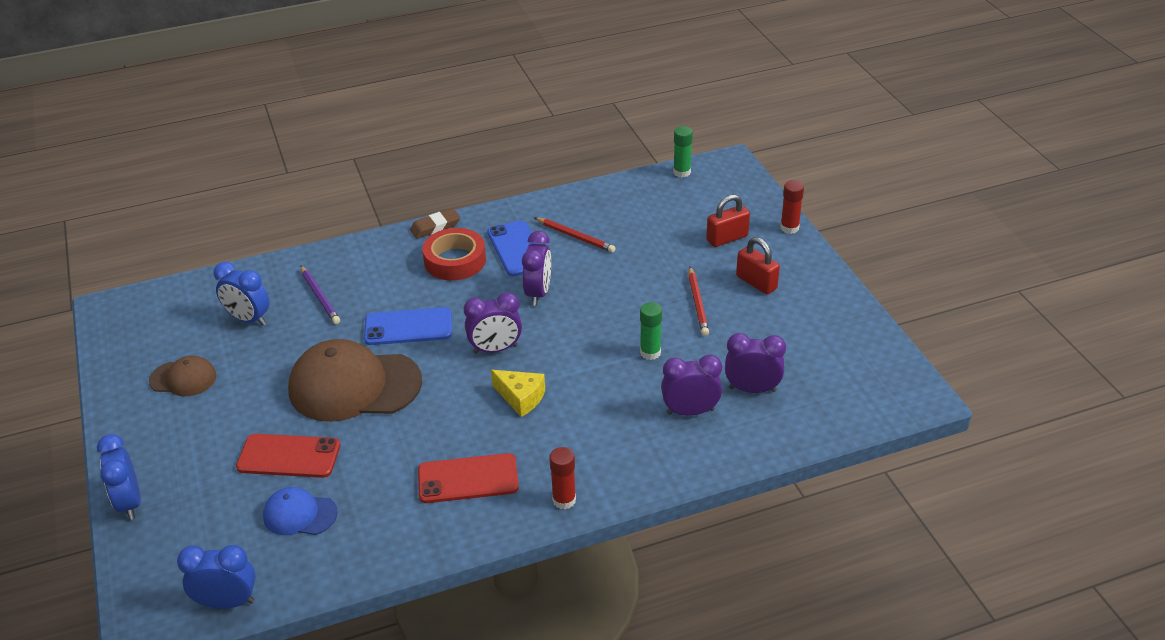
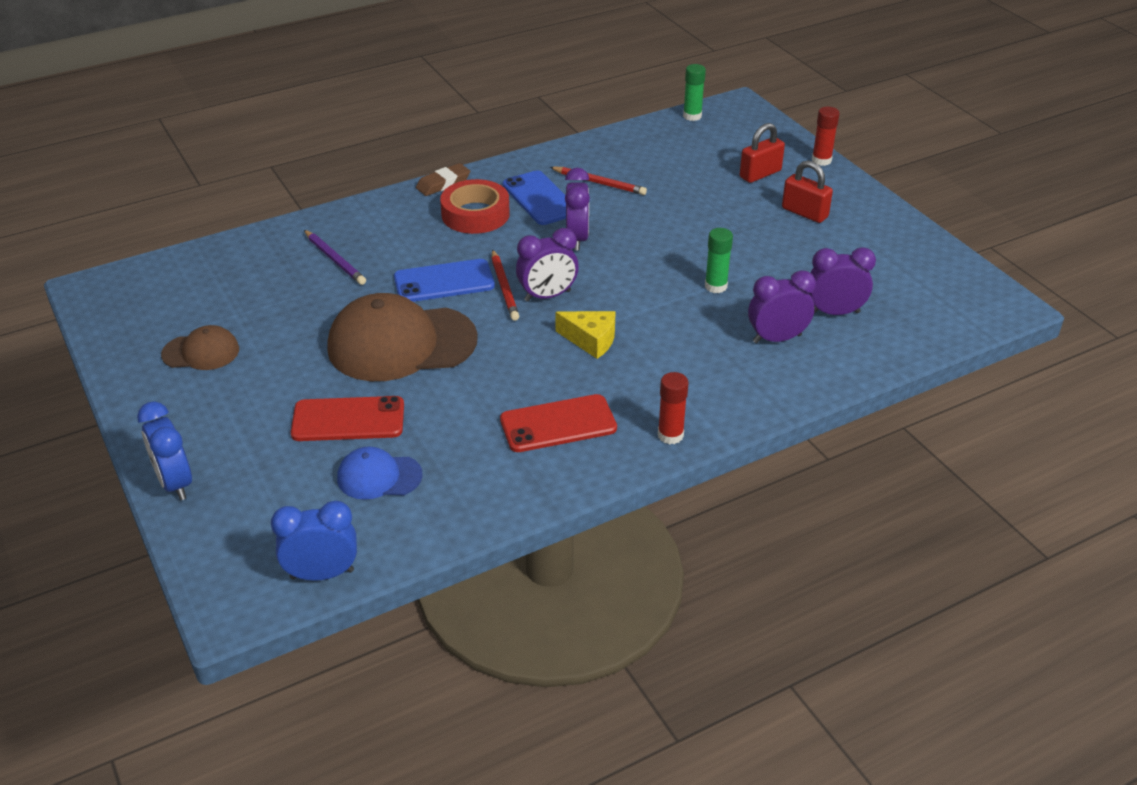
camera: 10 degrees left, 0 degrees up
blue clock [214,262,270,325] -> none
red pencil [688,267,709,336] -> red pencil moved to [492,249,519,321]

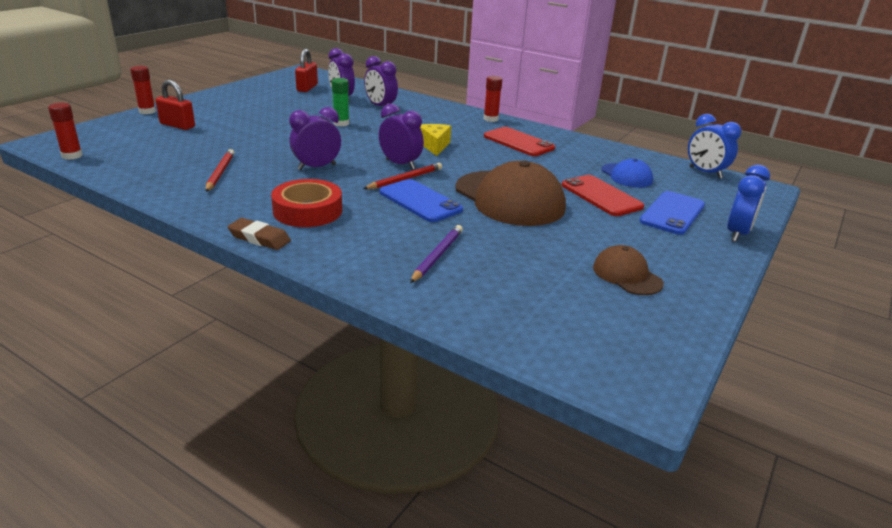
camera: 120 degrees left, 10 degrees down
blue phone [503,170,566,225] -> blue phone moved to [640,191,705,235]
green glue stick [683,64,706,121] -> red glue stick [48,103,83,160]
red padlock [782,160,833,223] -> red padlock moved to [295,49,318,92]

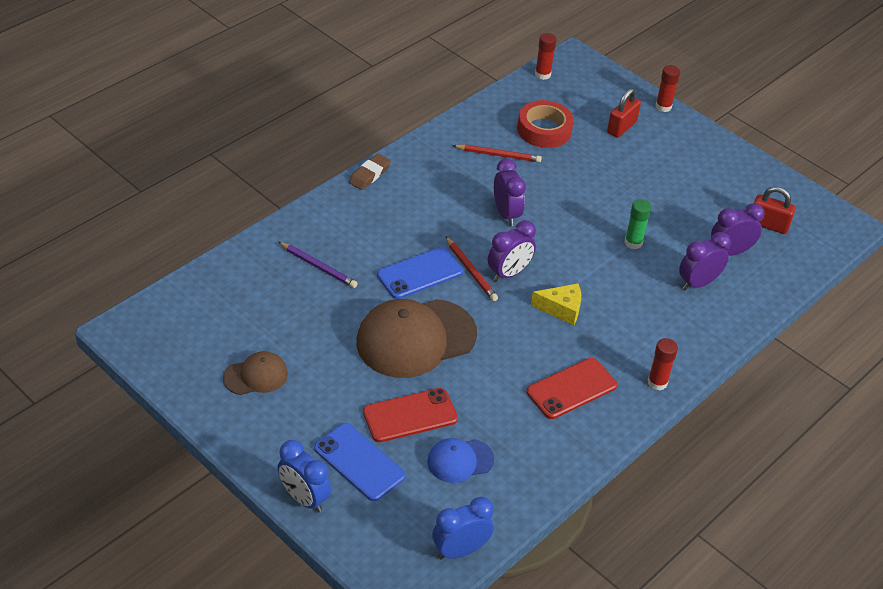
camera: 100 degrees right, 15 degrees up
red tape [271,179,342,227] -> red tape moved to [517,100,574,148]

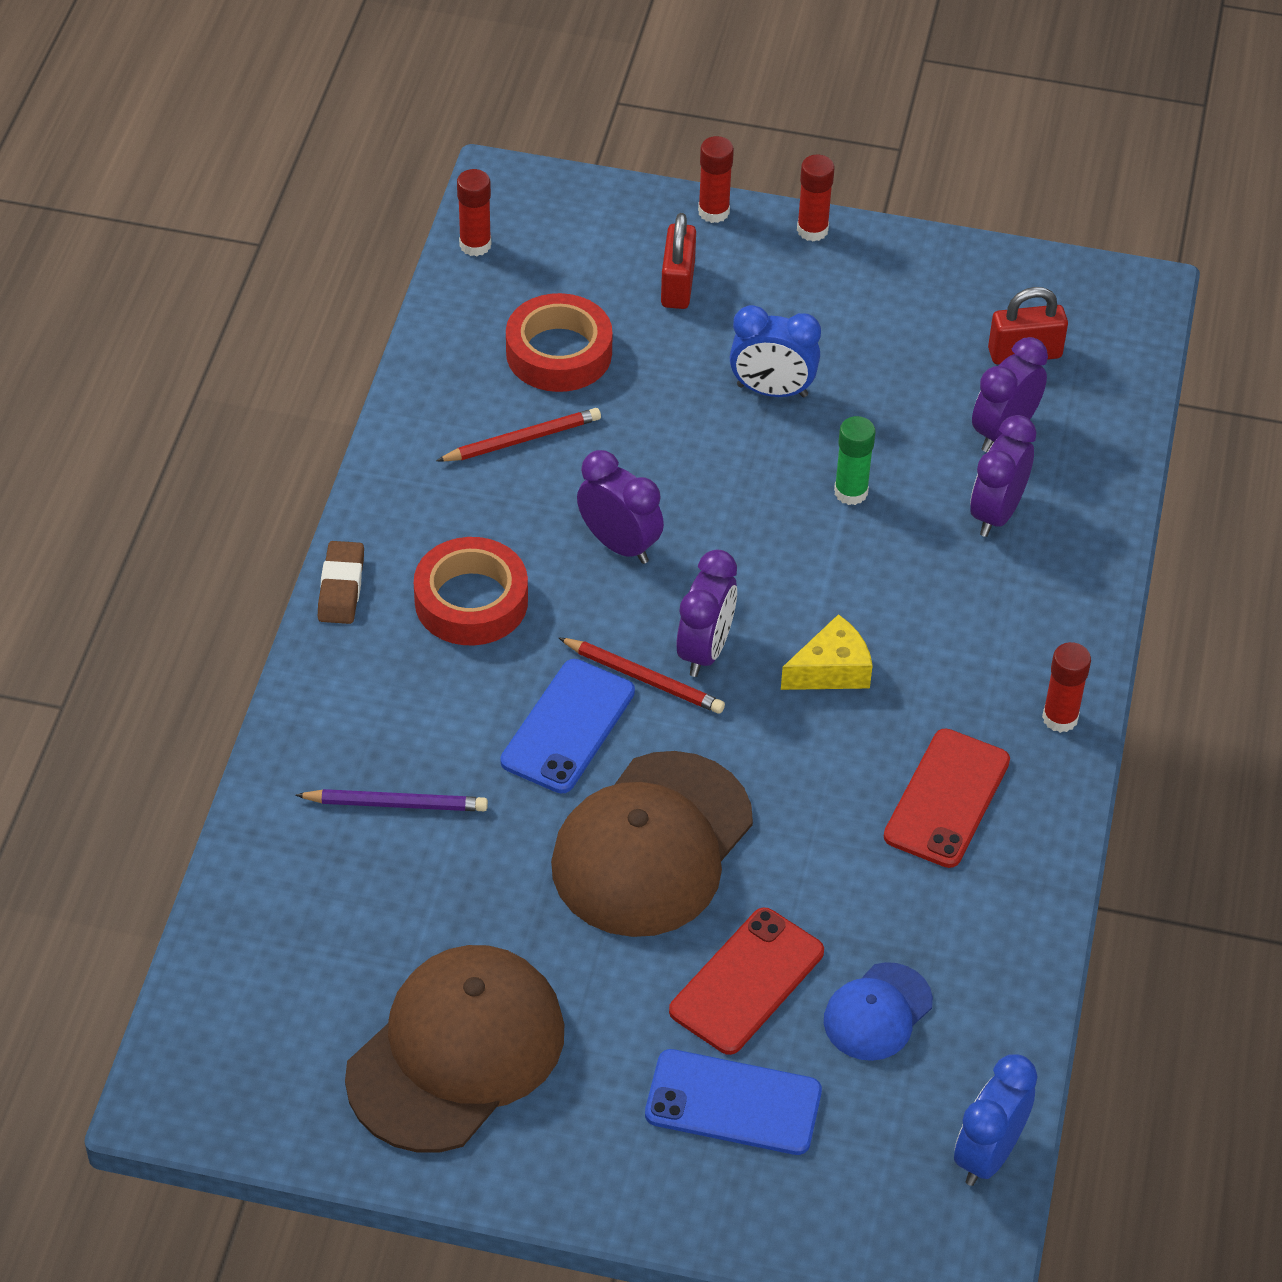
camera: 30 degrees left, 5 degrees up
brown cap [223,351,288,395] -> brown cap [345,945,564,1152], size x1.98
blue clock [278,440,331,513] -> blue clock moved to [730,305,821,397]
none -> red tape [414,537,528,645]
none -> red glue stick [797,154,835,242]

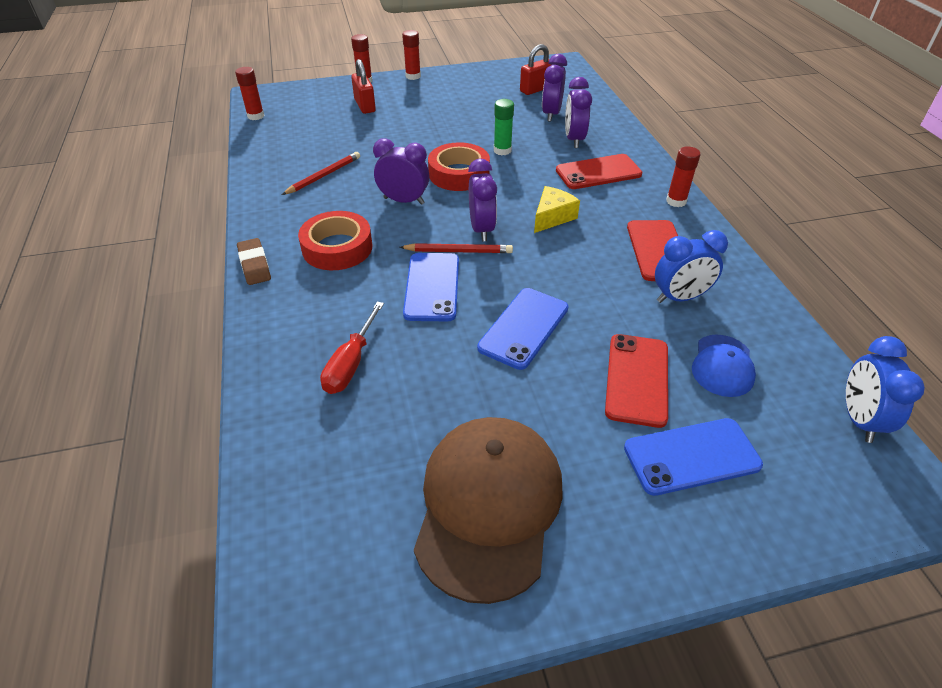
camera: 25 degrees left, 5 degrees down
purple pencil [295,789,488,811] -> red screwdriver [320,302,384,394]
red tape [506,293,613,392] -> red tape moved to [428,142,490,191]
brown cap [551,751,753,937] -> blue phone [477,288,569,370]
blue clock [730,305,821,397] -> blue clock moved to [655,230,728,303]
none -> red phone [556,154,642,189]

